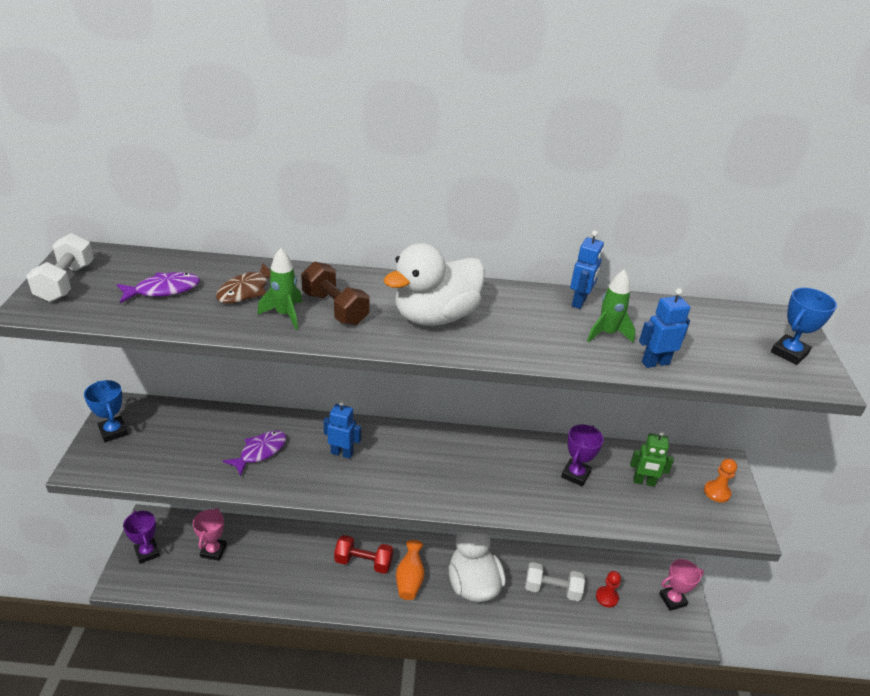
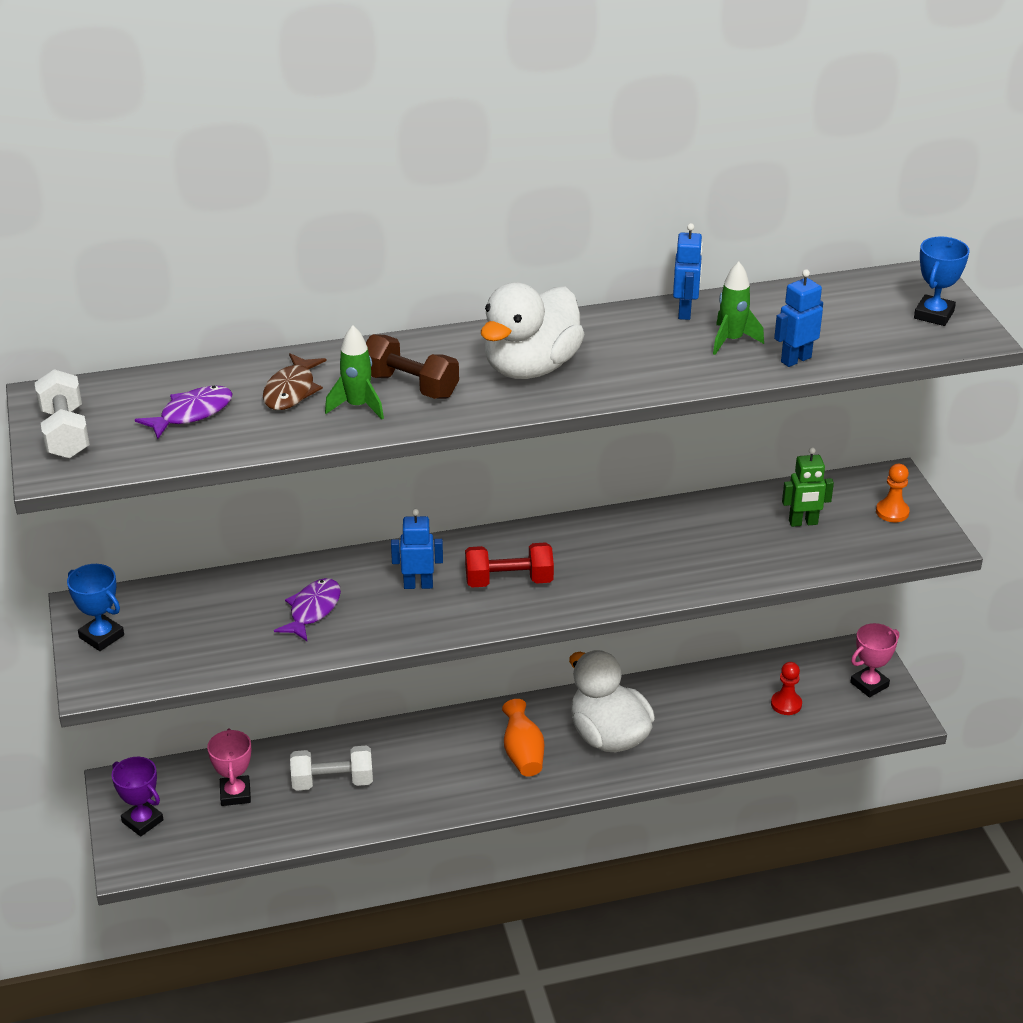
camera: 15 degrees left, 0 degrees up
red dumbbell [334,535,393,574] -> red dumbbell moved to [465,542,554,588]
white dumbbell [525,562,585,601] -> white dumbbell moved to [290,745,373,791]
purple trophy [561,424,604,487] -> none

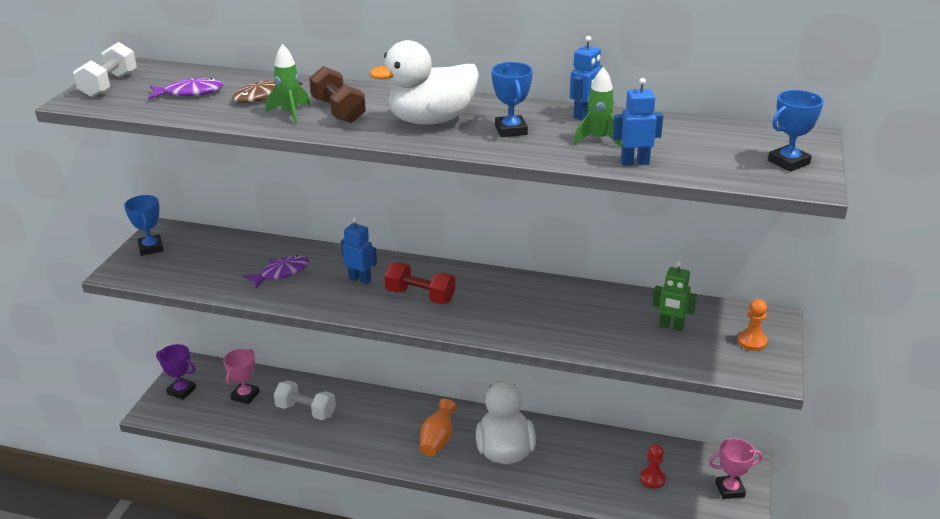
camera: 30 degrees right, 5 degrees down
purple trophy [112,757,163,837] -> purple trophy turned 45 degrees counterclockwise [156,344,196,400]
none -> blue trophy [491,62,533,137]

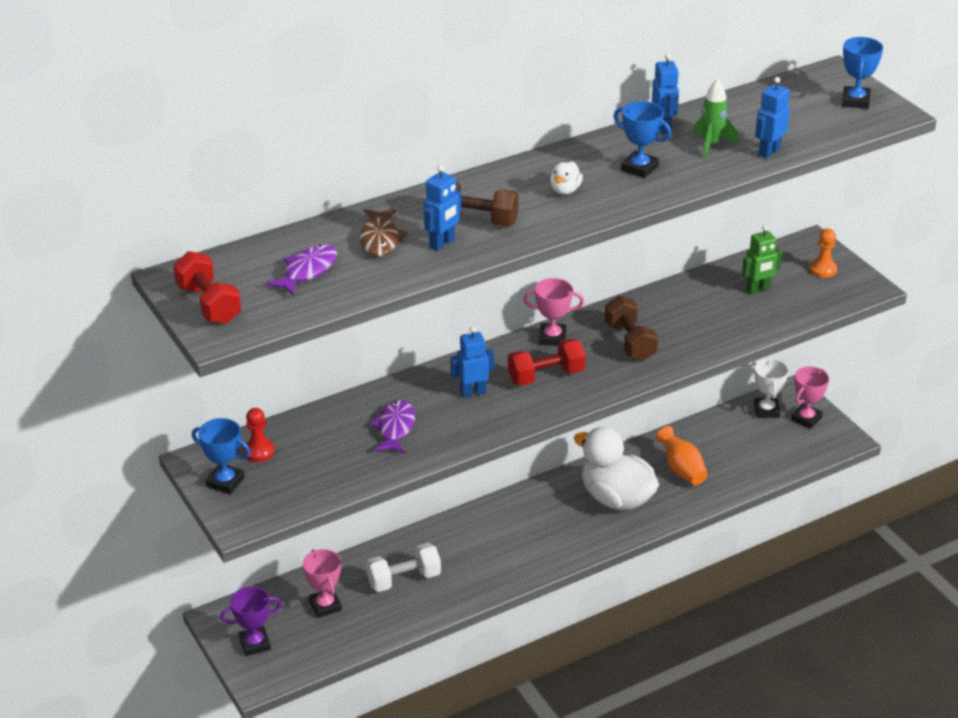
camera: 45 degrees left, 5 degrees up
white dumbbell [73,42,137,98] -> red dumbbell [173,251,241,324]
green rocket [266,44,310,124] -> blue robot [423,165,462,251]
white duck [370,40,479,125] -> white duck [550,161,583,195], size x0.41
orange vase [420,399,457,457] -> orange vase moved to [656,426,708,485]
red pawn [640,444,666,489] -> red pawn moved to [243,408,275,462]
none -> pink trophy [523,278,584,346]
none -> brown dumbbell [605,296,658,361]
none -> white trophy [754,358,789,418]

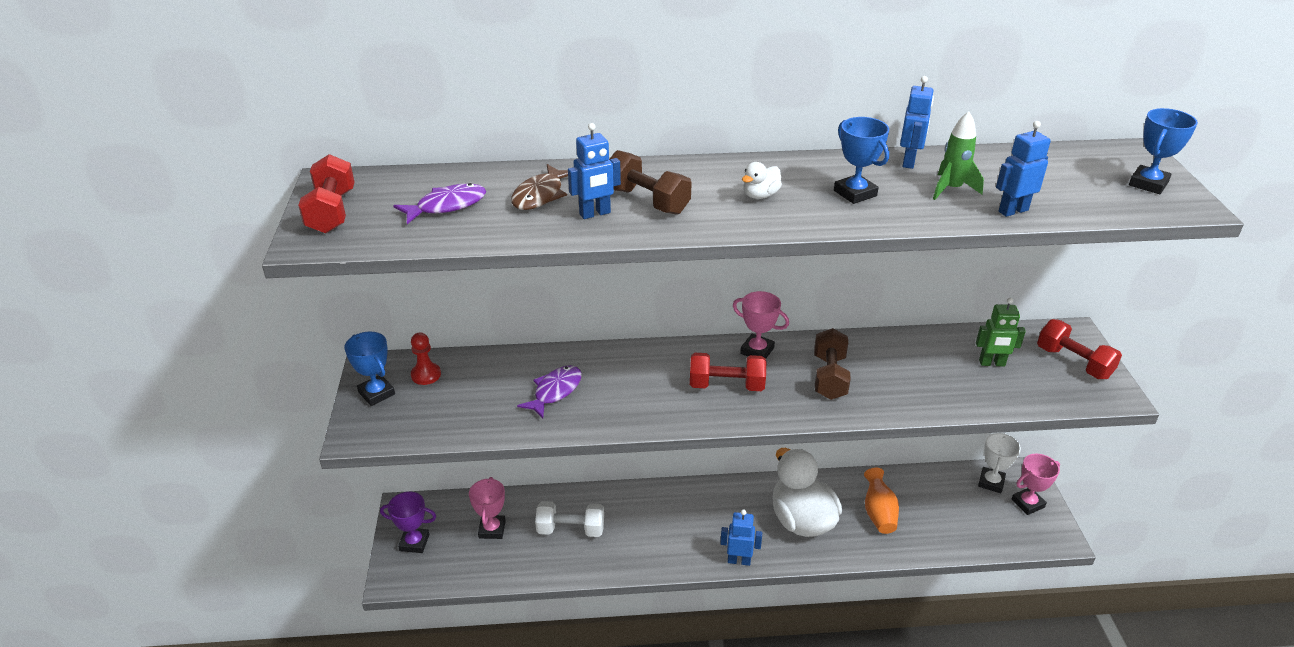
camera: 25 degrees right, 0 degrees up
blue robot [451,326,494,398] -> blue robot moved to [720,510,762,566]
orange pawn [810,229,837,278] -> red dumbbell [1037,319,1122,379]

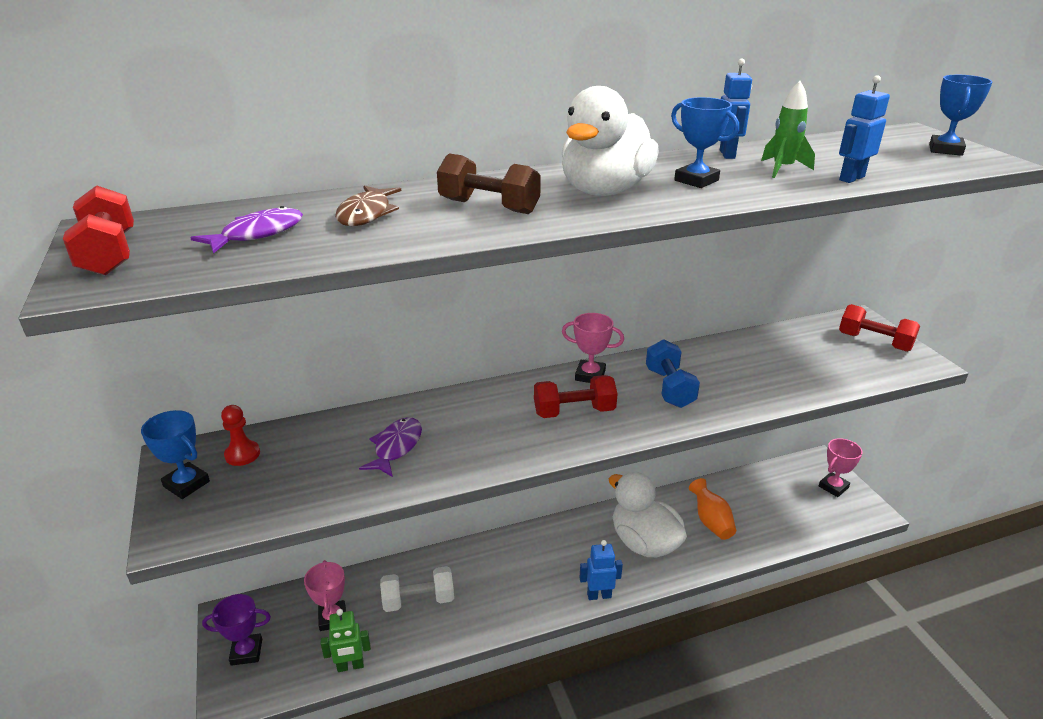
camera: 15 degrees left, 5 degrees down
blue robot [568,123,621,219] -> none
white duck [742,162,782,199] -> white duck [562,86,659,196], size x2.44
brown dumbbell [814,328,851,400] -> blue dumbbell [646,339,700,408]
green robot [976,298,1026,367] -> green robot moved to [321,609,371,672]
white trophy [978,433,1021,493] -> none

